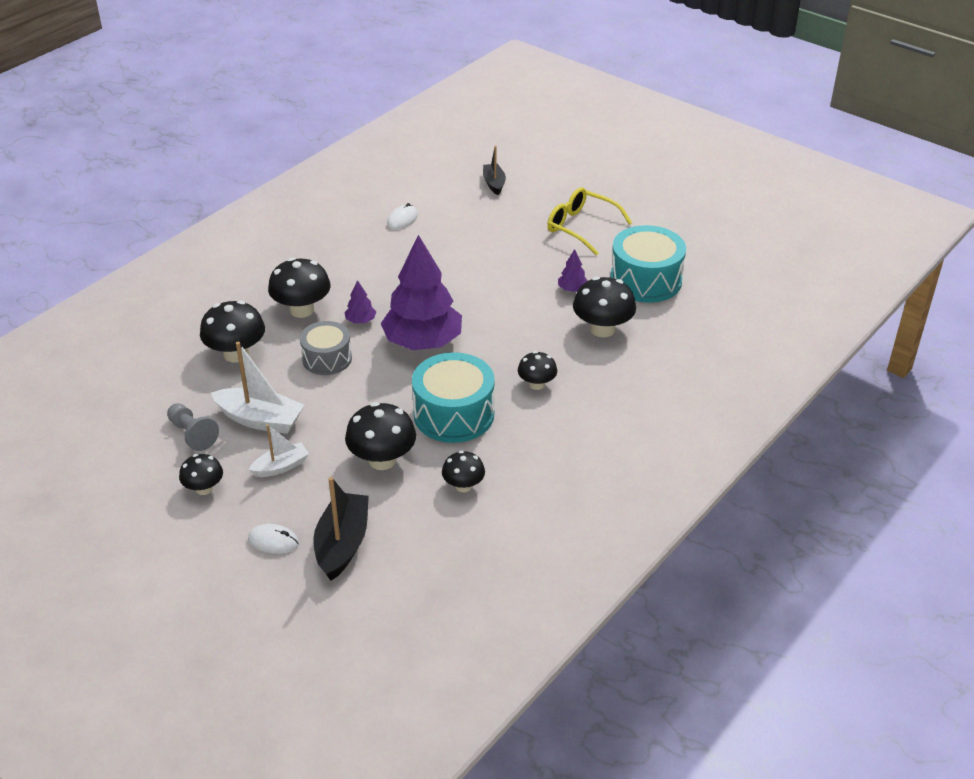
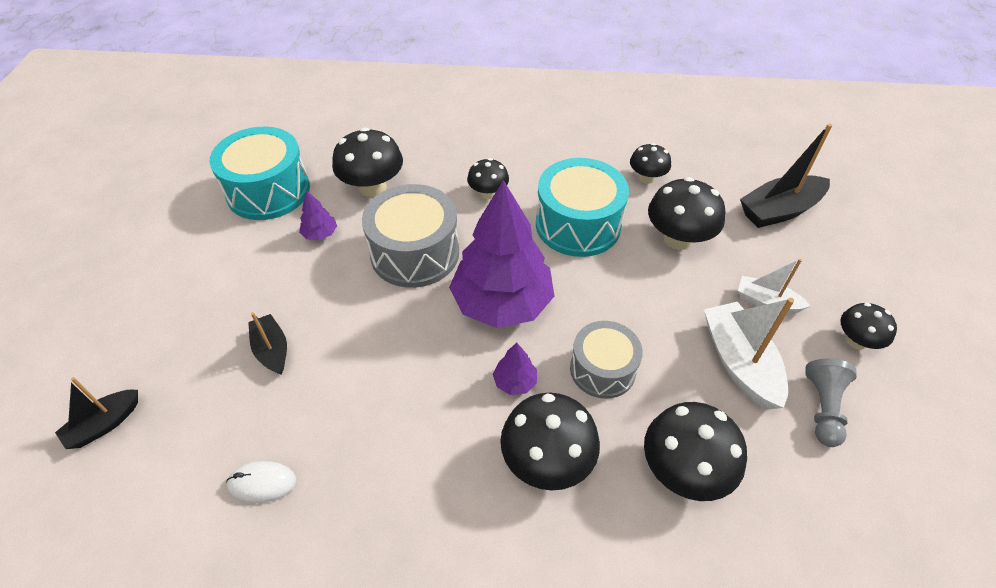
camera: 125 degrees left, 10 degrees up
white mouse [248,524,299,554] -> none
yellow glasses [547,187,632,255] -> none
none -> black boat [248,312,287,375]
none -> grey drum [362,184,459,288]

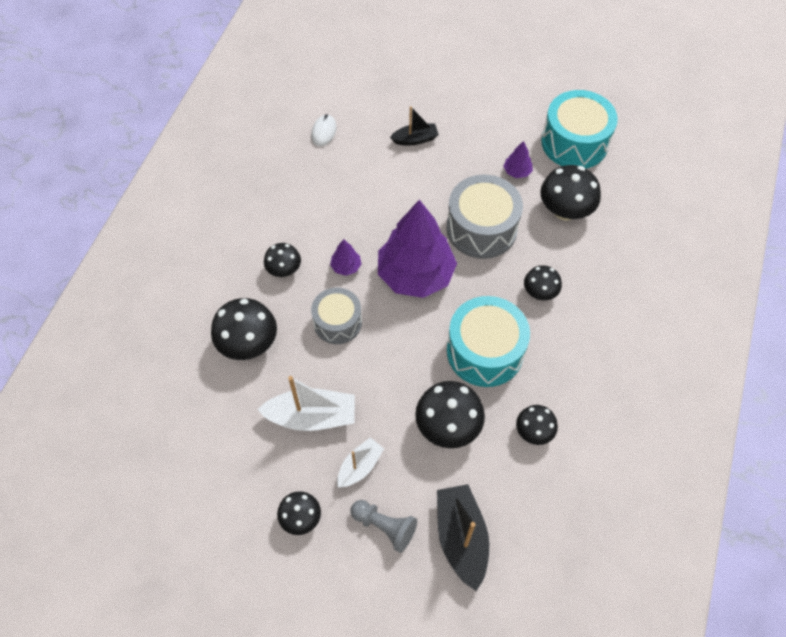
camera: 105 degrees right, 10 degrees up
black boat [55,377,138,449] -> none
black mushroom [500,393,600,490] -> black mushroom [264,243,301,277], size x0.60
grey pawn [805,359,857,447] -> grey pawn moved to [351,500,417,553]

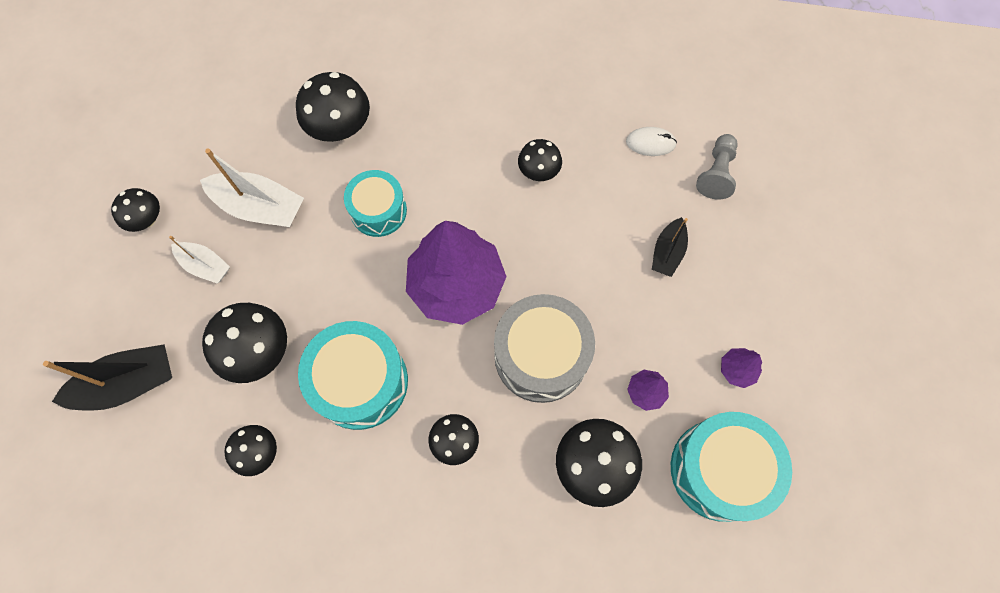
camera: 80 degrees right, 10 degrees up
white boat [257,376,355,431] -> white boat turned 60 degrees counterclockwise [200,148,304,227]
black mushroom [264,243,301,277] -> black mushroom moved to [518,139,562,181]
grey drum [311,288,362,344] -> turquoise drum [344,170,407,237]
purple tree [330,239,361,276] -> purple tree moved to [721,348,762,388]
grey pawn [351,500,417,553] -> grey pawn moved to [696,134,738,199]
black boat [390,106,439,146] -> black boat turned 45 degrees clockwise [652,217,688,277]

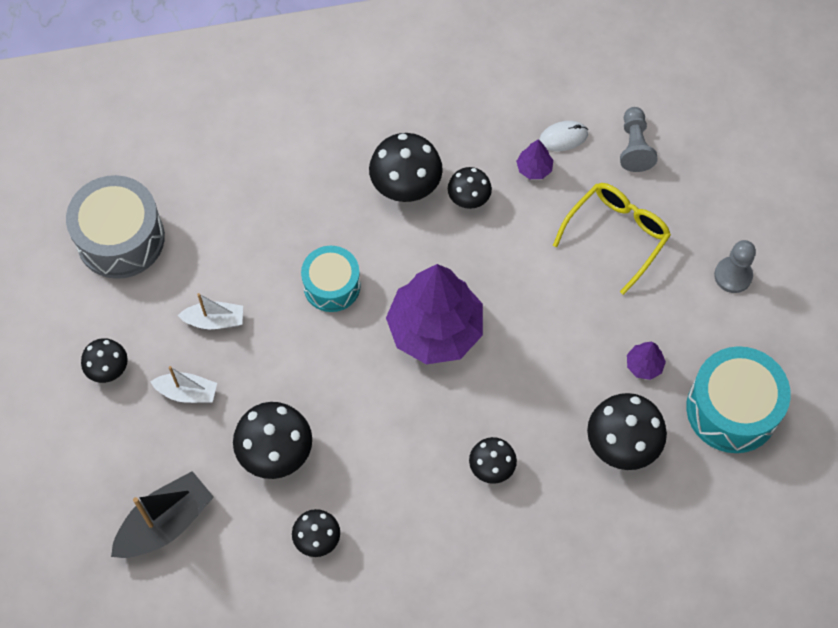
camera: 20 degrees left, 5 degrees down
white boat [200,148,304,227] -> white boat [178,293,243,329], size x0.60
black mushroom [296,72,370,142] -> black mushroom moved to [369,133,443,202]
turquoise drum [298,321,408,430] -> none
grey drum [494,294,595,403] -> grey drum moved to [66,175,165,279]
black boat [652,217,688,277] -> yellow glasses [553,183,671,295]
purple tree [721,348,762,388] -> purple tree moved to [516,139,553,179]
none -> grey pawn [714,240,756,293]

